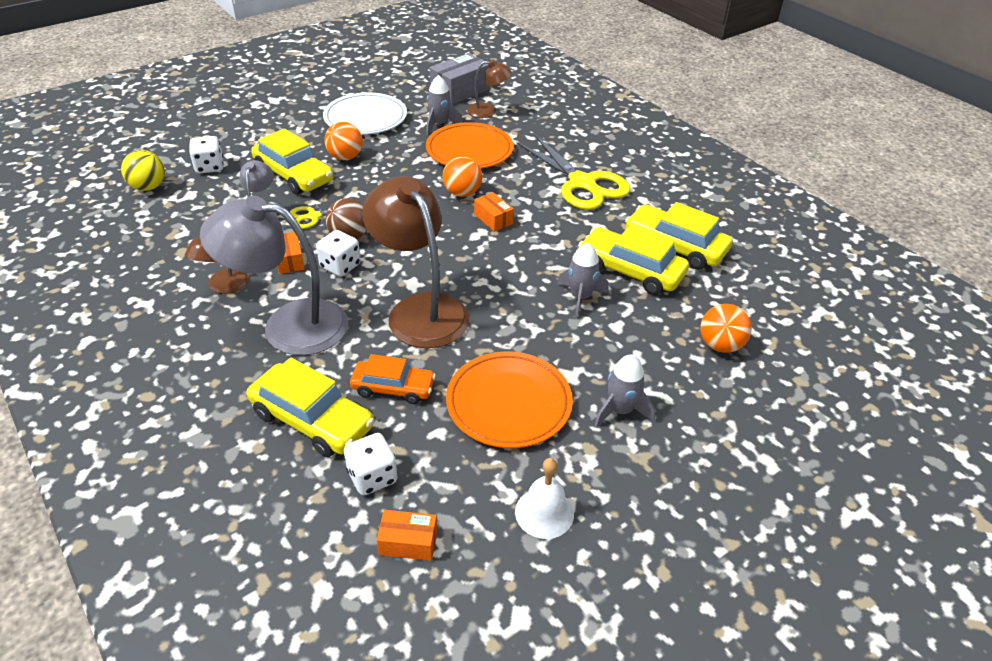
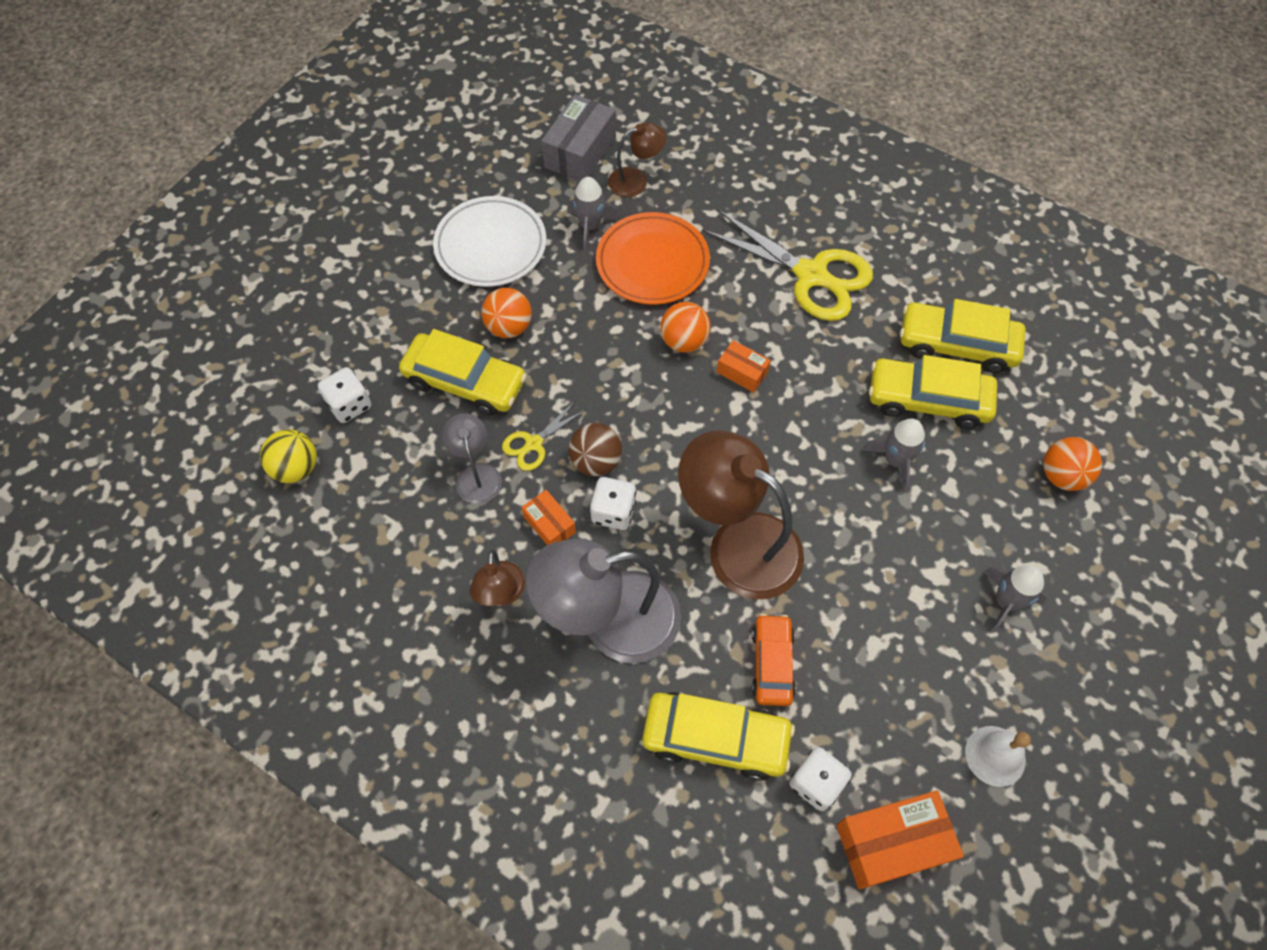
camera: 20 degrees left, 20 degrees up
orange car [350,354,436,404] -> orange car turned 75 degrees counterclockwise [752,614,796,706]
orange box [377,510,437,561] -> orange box [836,790,964,889], size x1.79
orange plate [446,352,573,448] -> none

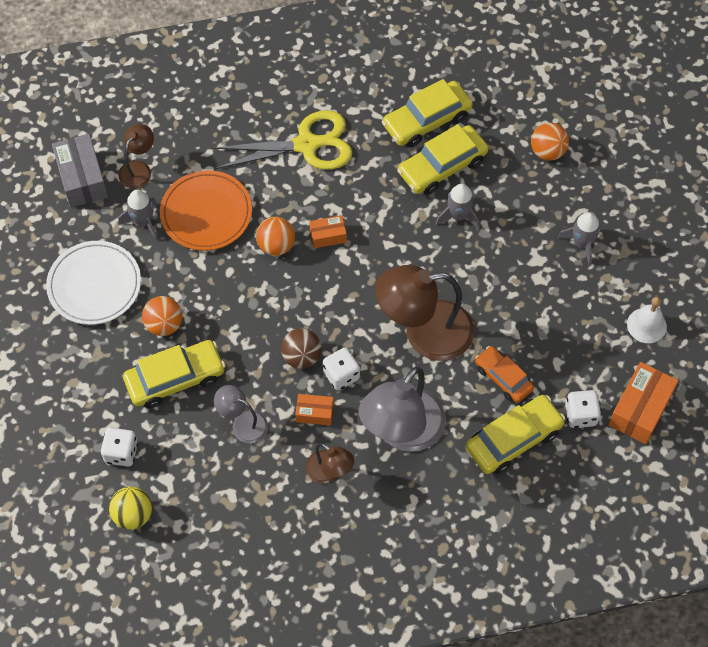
camera: 45 degrees left, 0 degrees up
yellow scissors [502,401,585,471] -> none

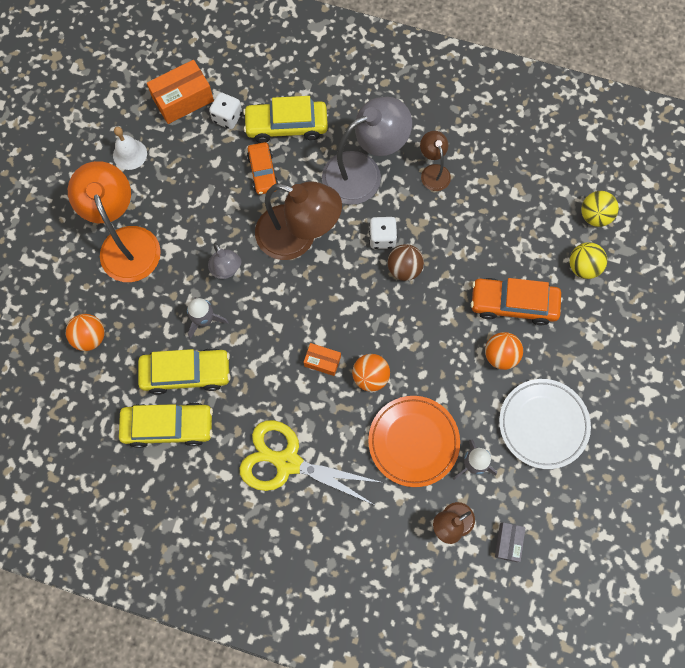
camera: 150 degrees left, 10 degrees up
grey box [52,134,108,208] -> grey box [495,522,526,562], size x0.56
white dice [101,428,138,467] -> yellow ball [569,242,607,279]
yellow car [123,340,226,408] -> orange car [471,278,561,325]
grey lamp [214,385,268,444] -> grey lamp moved to [208,243,241,279]
orange box [295,394,334,426] -> none
grey rocket [557,212,601,266] -> orange lamp [68,161,161,282]

